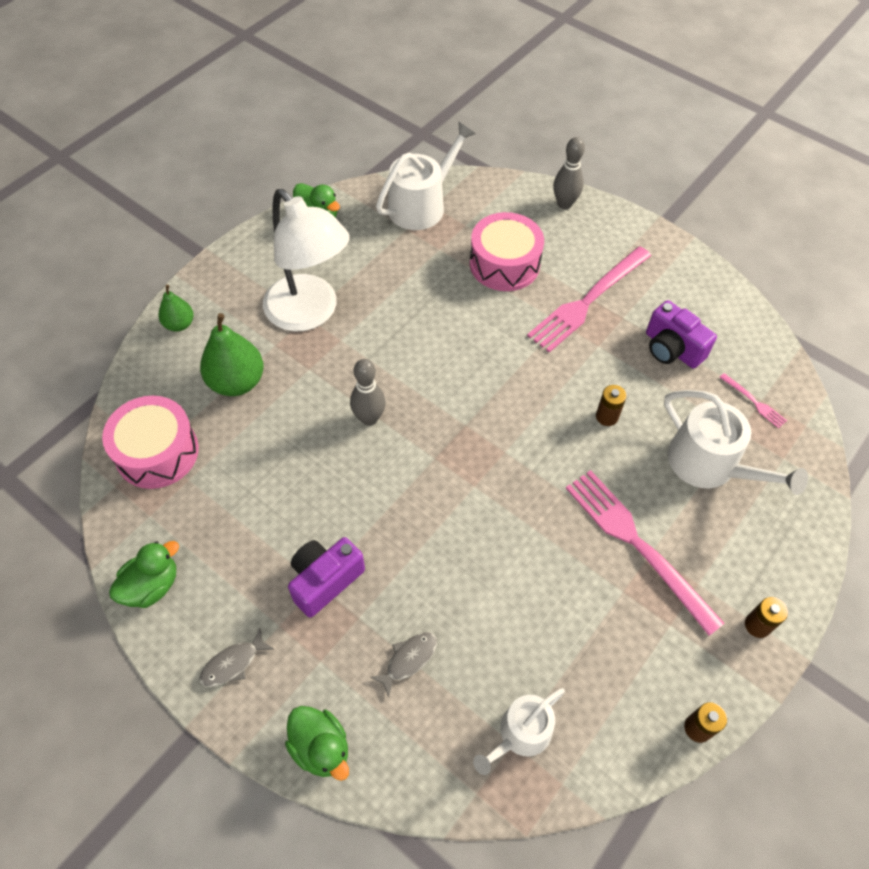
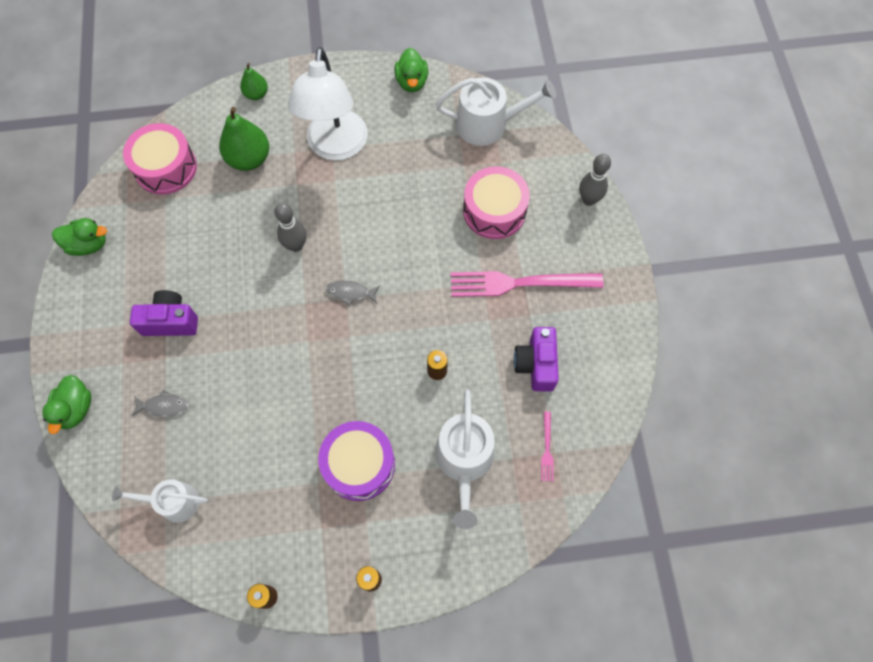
camera: 45 degrees right, 10 degrees up
grey fish [199,628,274,687] -> grey fish moved to [326,280,380,306]
pink fork [566,470,725,636] -> purple drum [318,421,395,501]

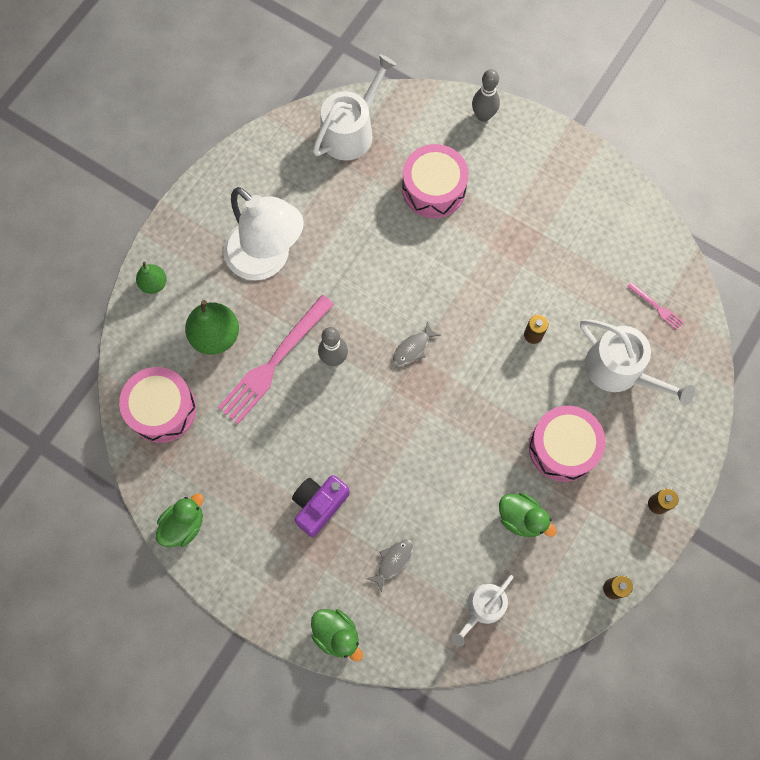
camera: 50 degrees left, 5 degrees up
purple drum [318,421,395,501] -> pink drum [529,406,606,482]
green duck [395,48,428,92] -> green duck moved to [499,493,557,537]
pink fork [451,271,604,297] -> pink fork moved to [217,295,334,424]
purple camera [514,327,559,391] -> none

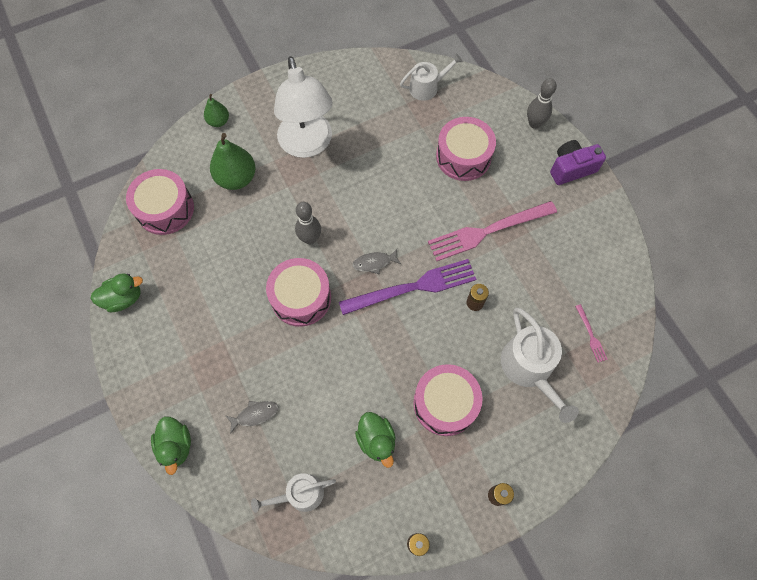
camera: 30 degrees right, 5 degrees down
pink fork [217,295,334,424] -> pink fork moved to [428,201,557,261]
purple camera [292,475,350,537] -> purple camera moved to [550,140,606,185]
white watering can [313,54,397,161] -> white watering can [400,53,463,101], size x0.64
none -> pink drum [266,258,331,327]
none -> purple fork [339,259,477,315]

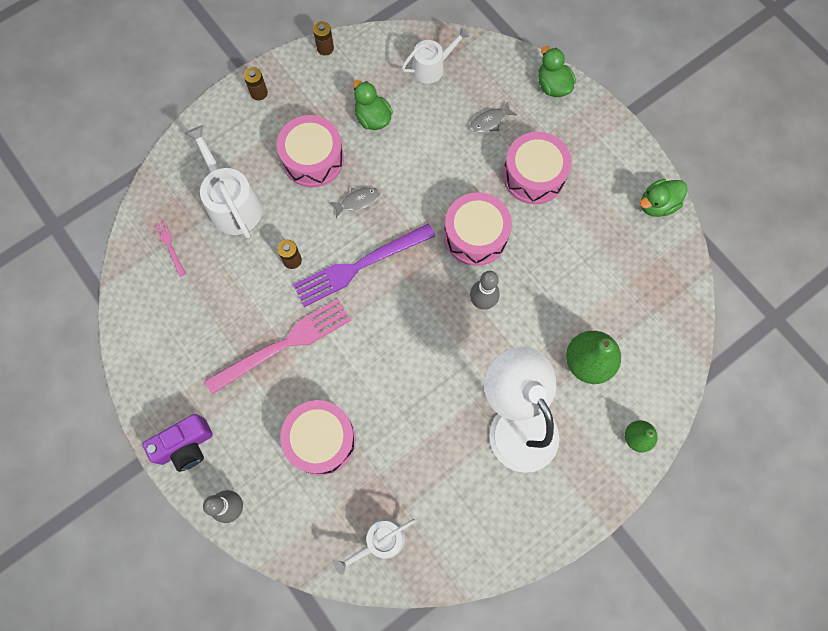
camera: 170 degrees right, 5 degrees up
pink drum [126,169,194,235] -> pink drum moved to [503,132,572,204]
grey fish [352,249,401,274] -> grey fish moved to [329,187,381,218]

